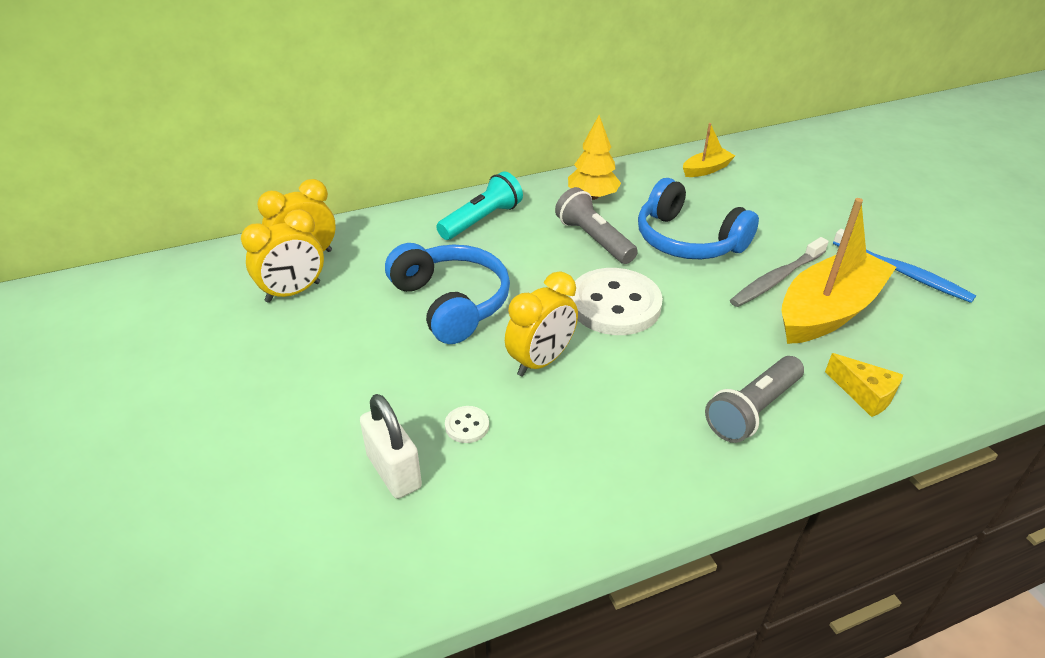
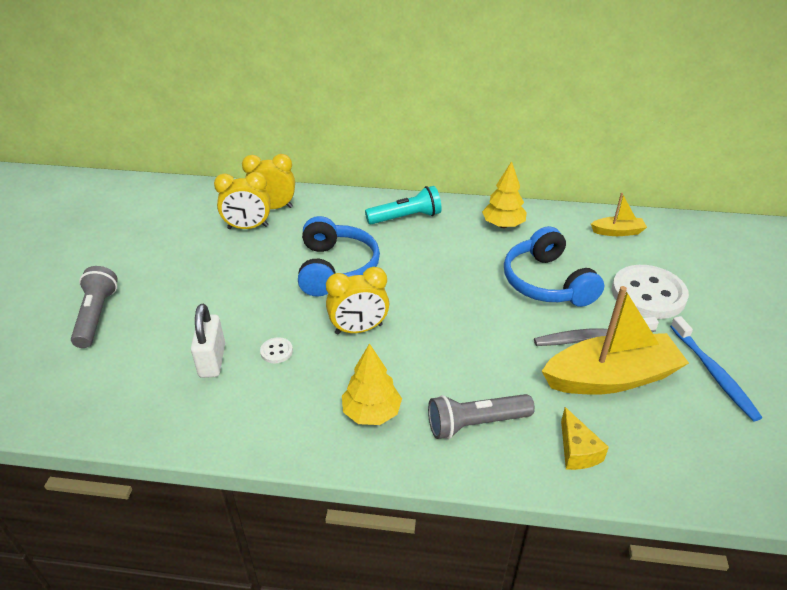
camera: 30 degrees right, 0 degrees up
grey flashlight [555,187,638,264] -> grey flashlight moved to [71,266,118,348]
white button [570,268,663,335] -> white button moved to [612,265,689,319]
none -> yellow tree [342,343,402,425]

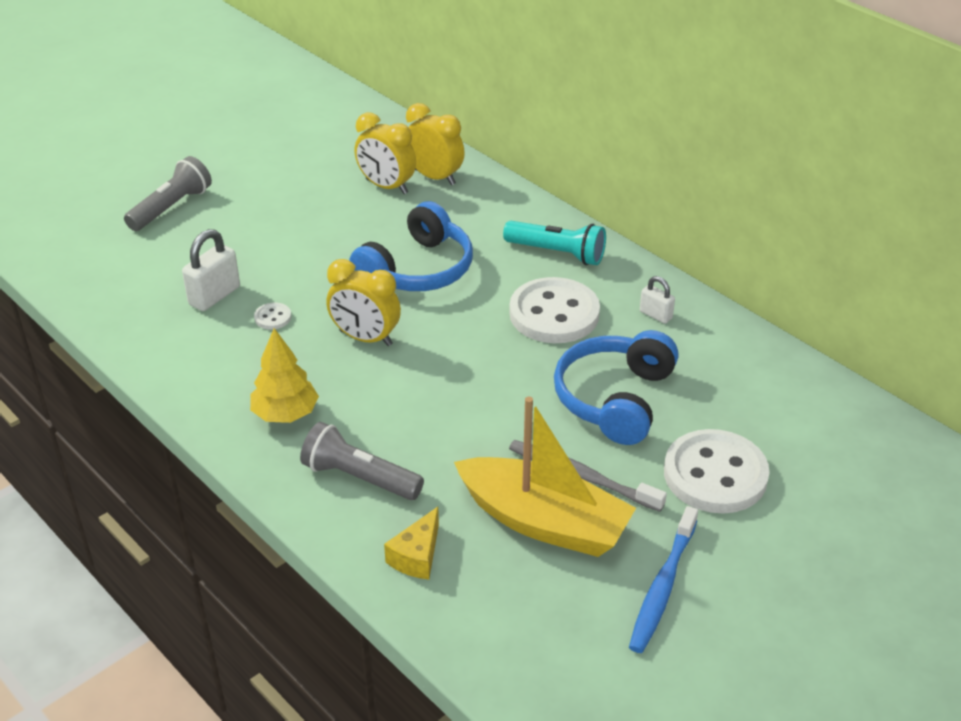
camera: 40 degrees right, 0 degrees up
yellow tree [482,161,527,228] -> white padlock [640,276,675,324]
yellow boat [591,193,647,236] -> none
none -> white button [509,277,600,343]

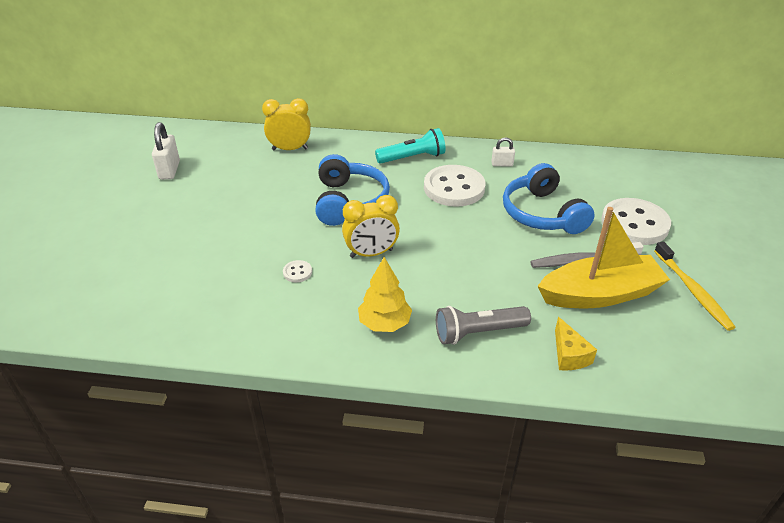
camera: 40 degrees left, 0 degrees up
grey flashlight [124,156,212,231] -> none
white padlock [182,229,240,311] -> white padlock moved to [152,122,180,180]
yellow clock [354,112,416,194] -> none
blue toothbrush [629,506,698,653] -> yellow toothbrush [654,241,735,331]

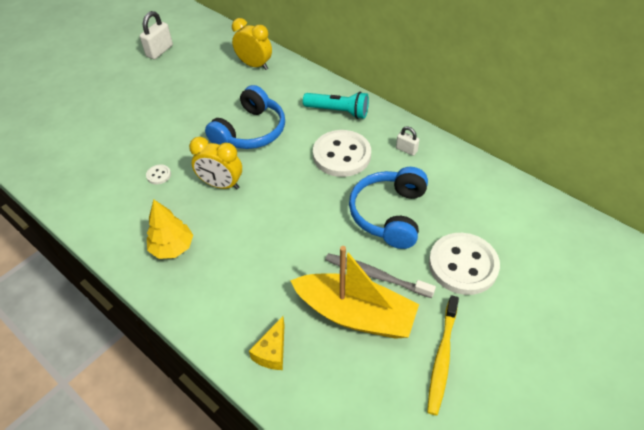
camera: 35 degrees right, 10 degrees up
grey flashlight [436,306,531,345] -> none

